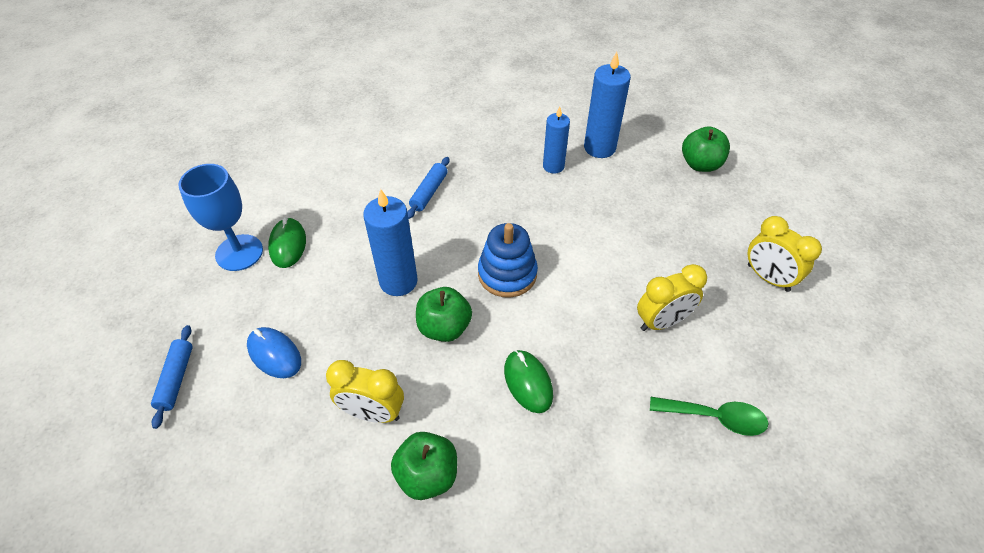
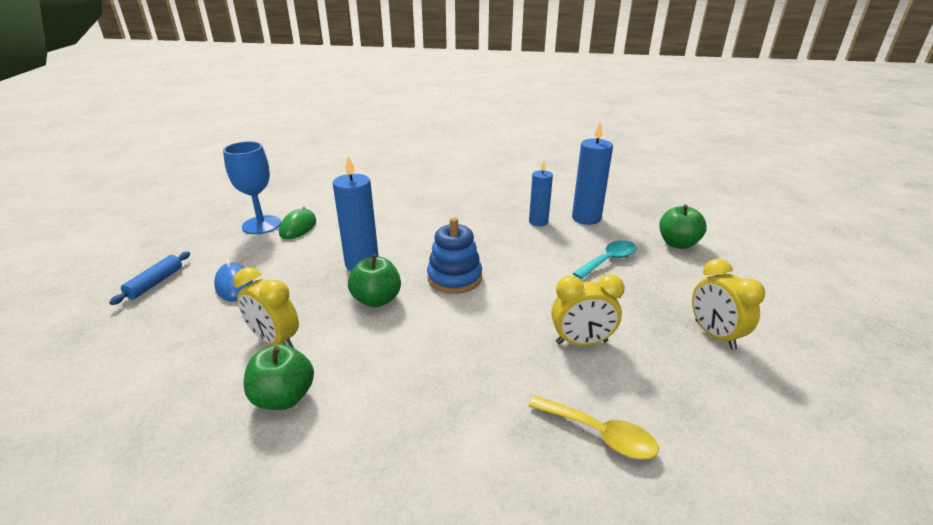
camera: 20 degrees right, 20 degrees down
blue rolling pin [407,157,449,219] -> none
green mouse [504,350,553,413] -> none
green spoon [650,397,769,436] -> yellow spoon [529,395,659,460]
none -> turquoise spoon [573,240,636,279]

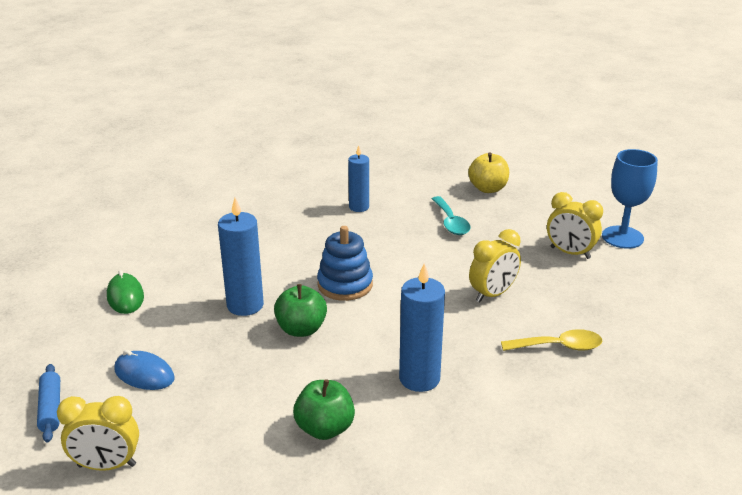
camera: 35 degrees left, 0 degrees up
blue goblet [223,141,281,234] -> blue goblet moved to [602,149,658,249]
yellow clock [234,267,299,348] -> yellow clock moved to [57,396,139,471]
blue candle [572,122,613,225] -> blue candle moved to [399,263,445,392]
turquoise spoon [573,240,636,279] -> turquoise spoon turned 150 degrees clockwise [432,196,470,235]
green apple [659,205,707,249] -> yellow apple [468,152,509,193]

